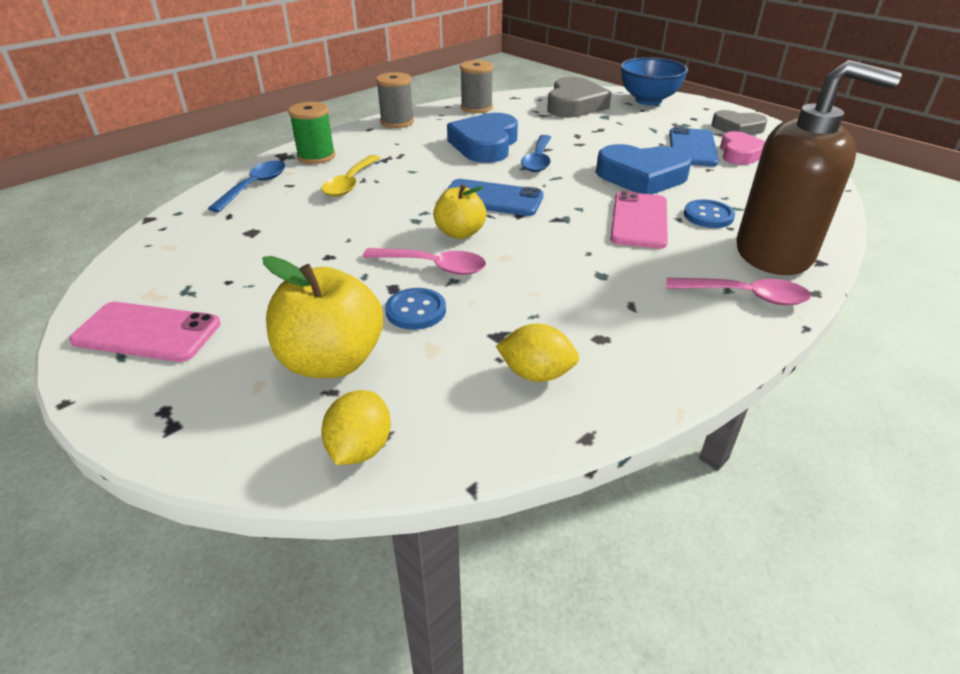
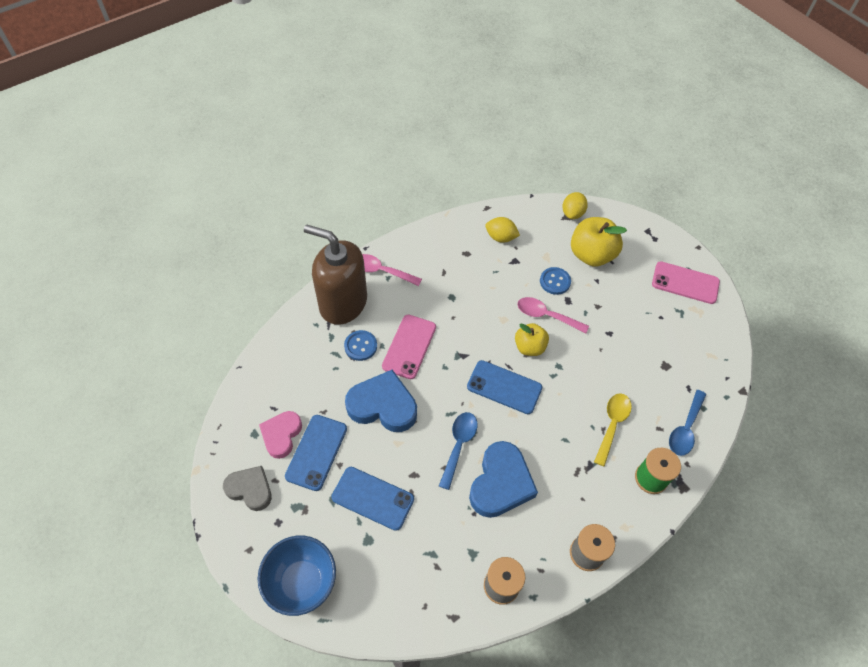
camera: 175 degrees left, 20 degrees up
grey heart [547,77,611,118] -> none
none -> blue phone [331,467,414,531]

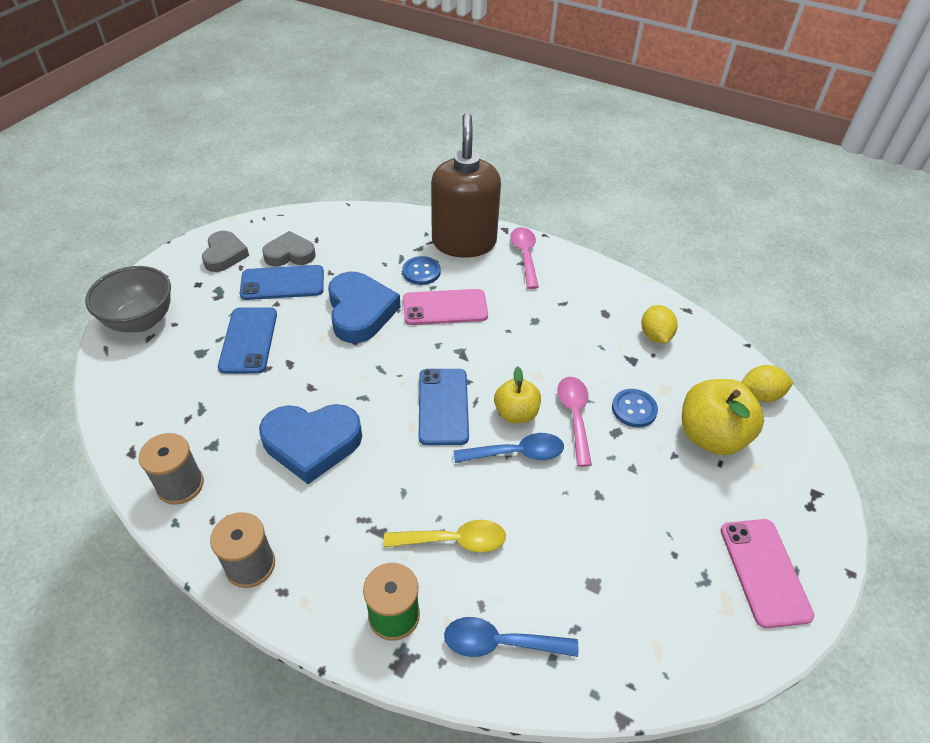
camera: 65 degrees right, 10 degrees down
blue bowl [258,535,336,616] -> grey bowl [85,266,171,332]
pink heart [259,411,302,459] -> grey heart [262,231,316,267]
blue spoon [439,412,478,490] -> blue spoon moved to [453,433,564,463]

